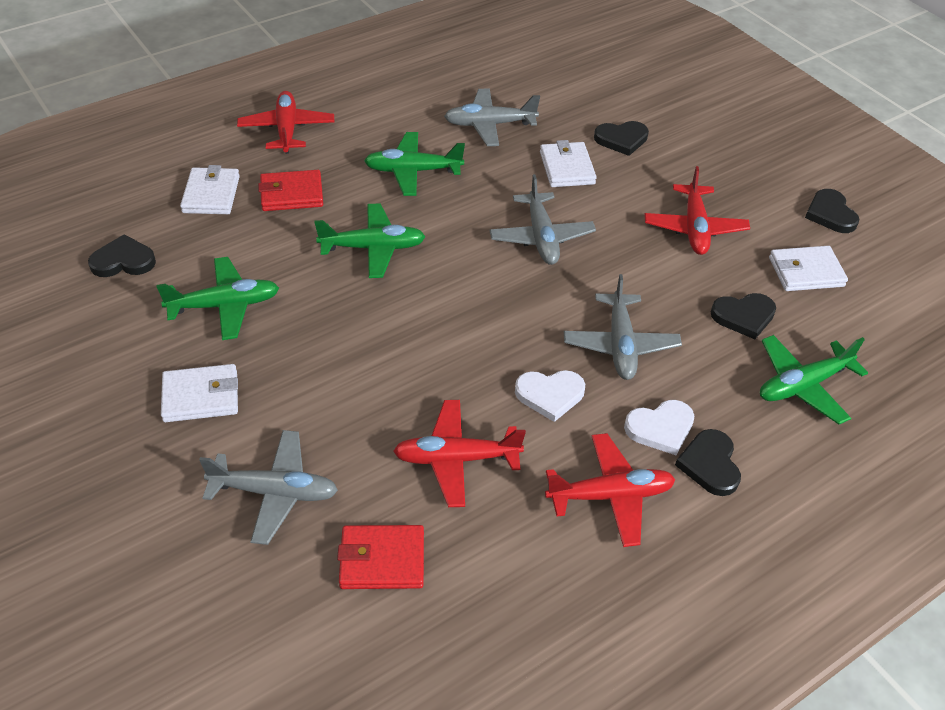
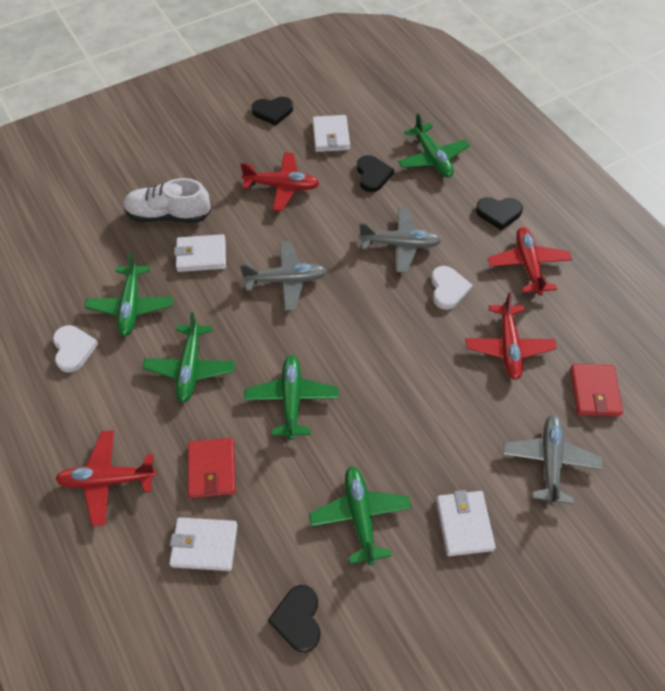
camera: 85 degrees left, 10 degrees up
grey plane [444,89,540,146] -> green plane [85,253,173,336]
black heart [594,121,649,156] -> white shoe [123,178,211,223]
white heart [624,400,695,455] -> white heart moved to [53,325,98,372]

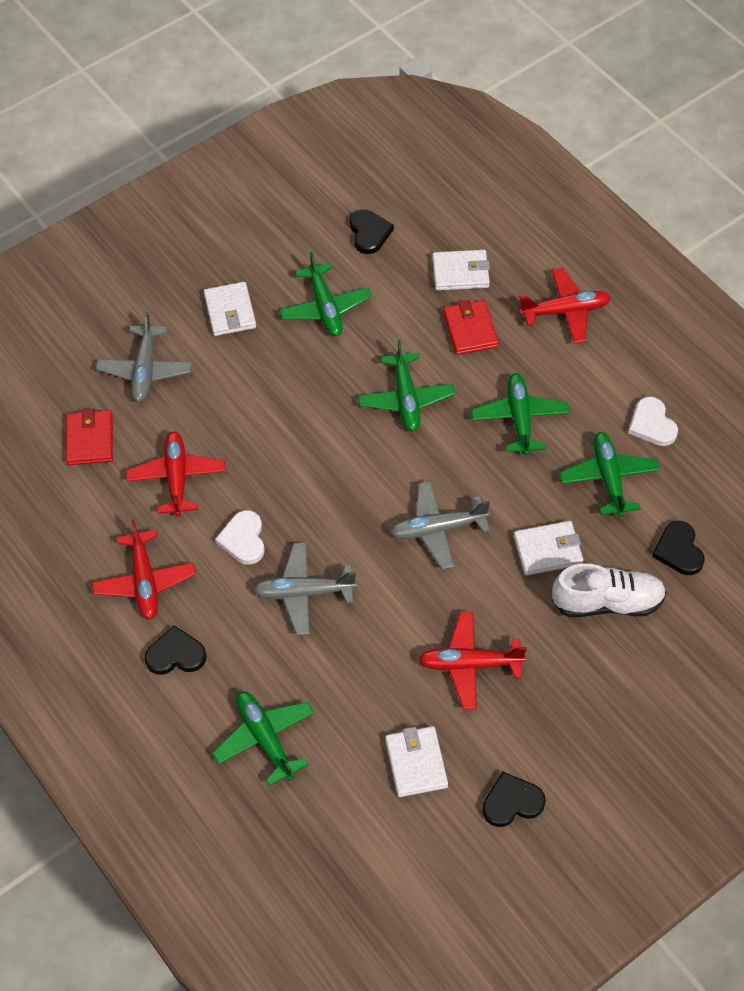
camera: 175 degrees right, 0 degrees up
black heart [357,155,394,192] -> black heart moved to [652,521,705,575]

